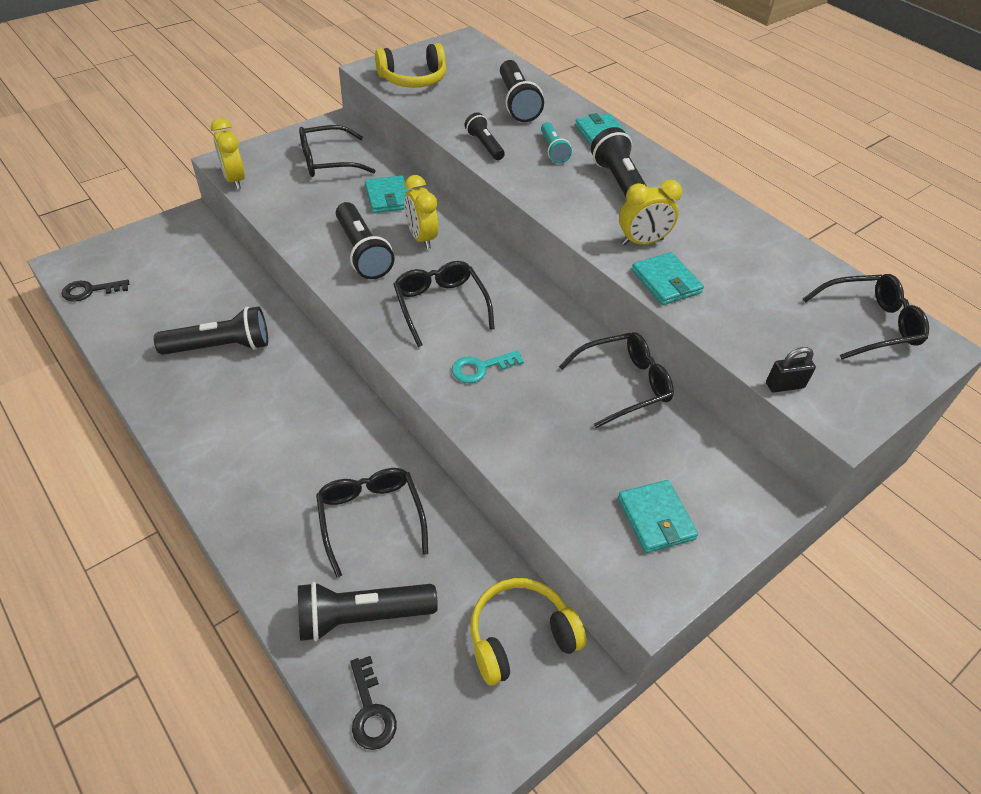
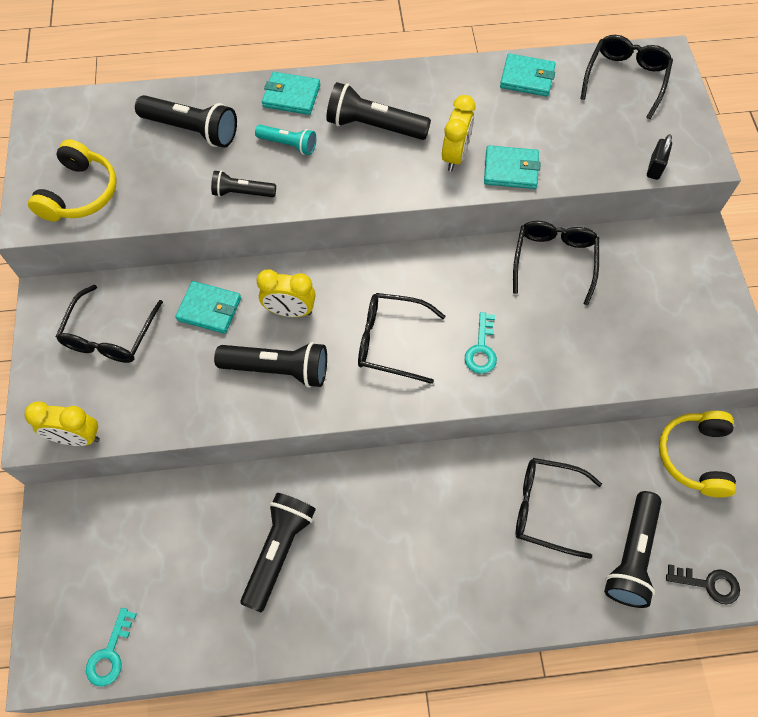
camera: 55 degrees left, 15 degrees up
black key [62,280,129,302] -> turquoise key [86,608,137,686]
turquoise wallet [618,480,698,553] -> turquoise wallet moved to [500,53,556,97]

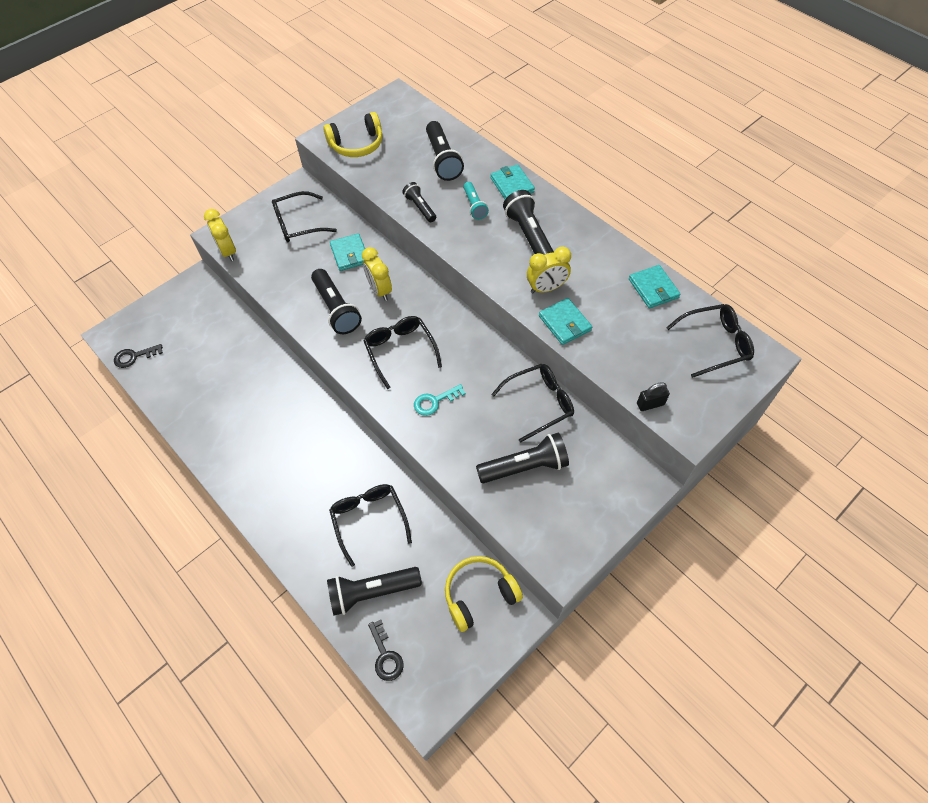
camera: 55 degrees right, 5 degrees down
turquoise key [86,608,137,686] -> black key [114,344,163,368]
black flashlight [241,493,316,612] -> black flashlight moved to [476,433,569,483]

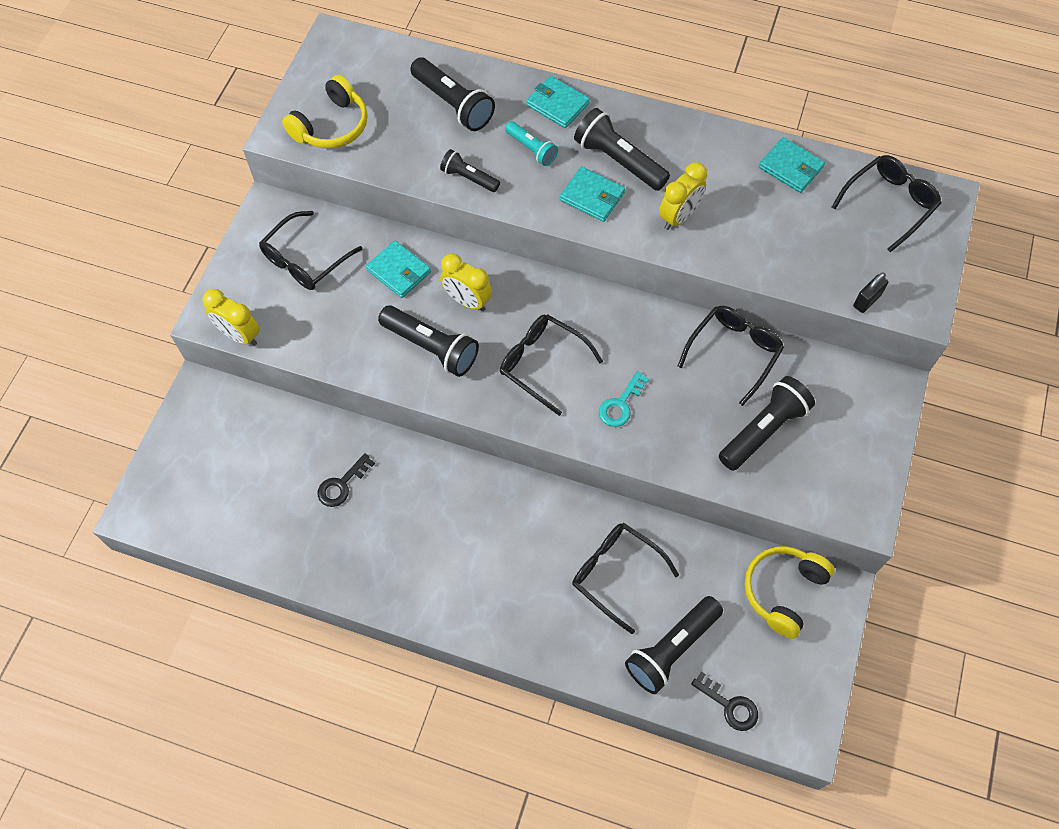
camera: 30 degrees left, 5 degrees up
black key [114,344,163,368] -> black key moved to [317,453,375,507]
turquoise wallet [539,298,592,345] -> turquoise wallet moved to [560,167,625,222]

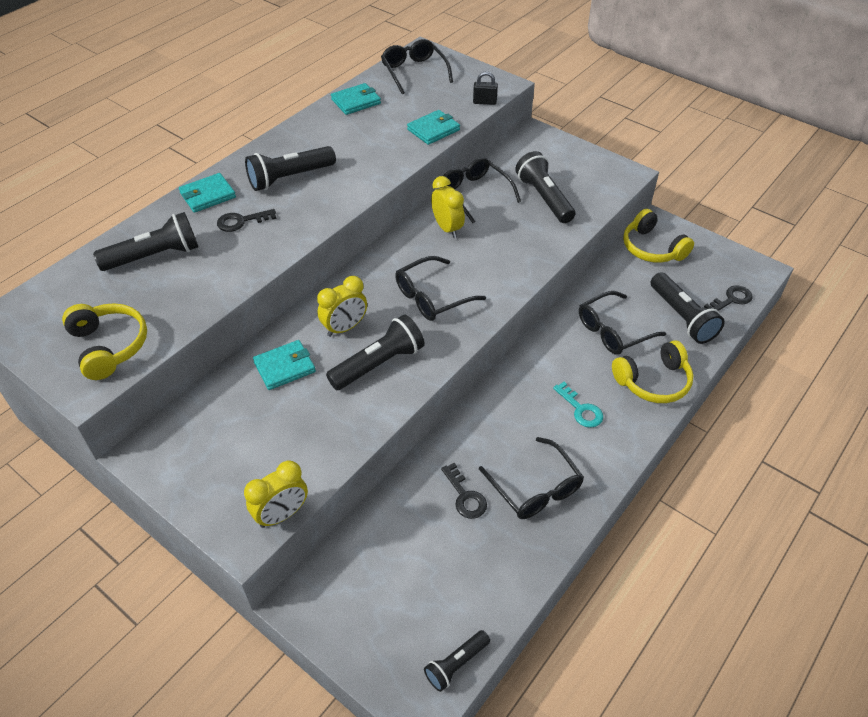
camera: 70 degrees left, 15 degrees down
black glasses [259,211,362,290] -> black glasses moved to [479,437,584,519]
black flashlight [440,149,500,192] -> black flashlight moved to [424,630,490,692]
turquoise flashlight [505,121,558,166] -> black key [217,209,276,232]
turquoise wallet [560,167,625,222] -> turquoise wallet moved to [407,110,460,145]
turquoise key [599,371,649,427] -> turquoise key moved to [553,382,603,428]
yellow clock [659,162,707,230] -> yellow clock moved to [431,176,465,238]
black padlock [853,273,888,313] -> black padlock turned 60 degrees counterclockwise [473,71,498,105]
none -> yellow headphones [612,340,694,403]

